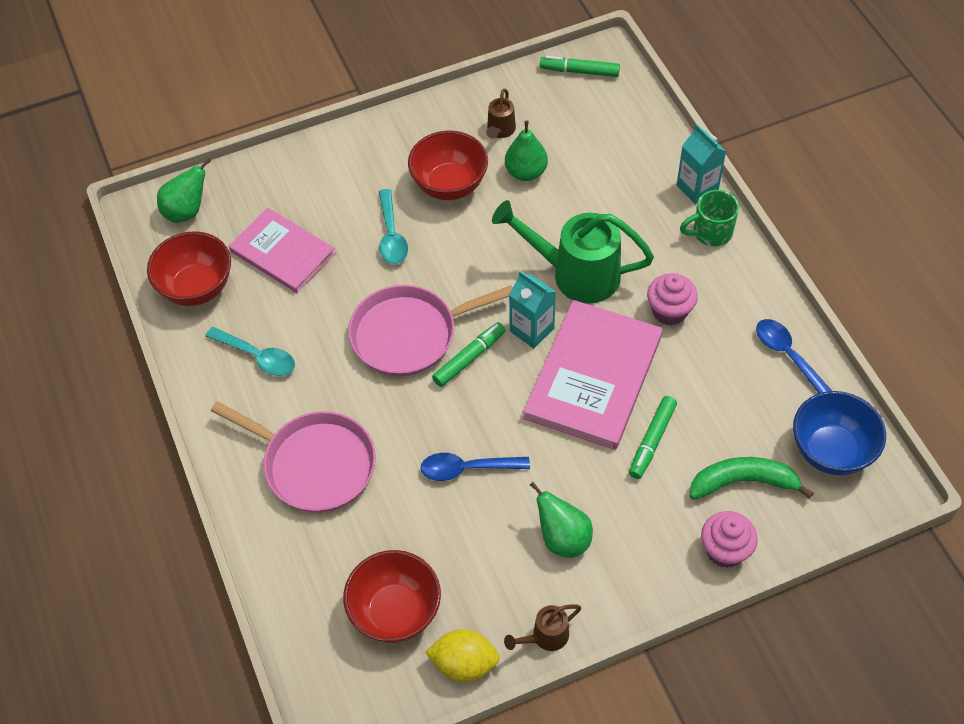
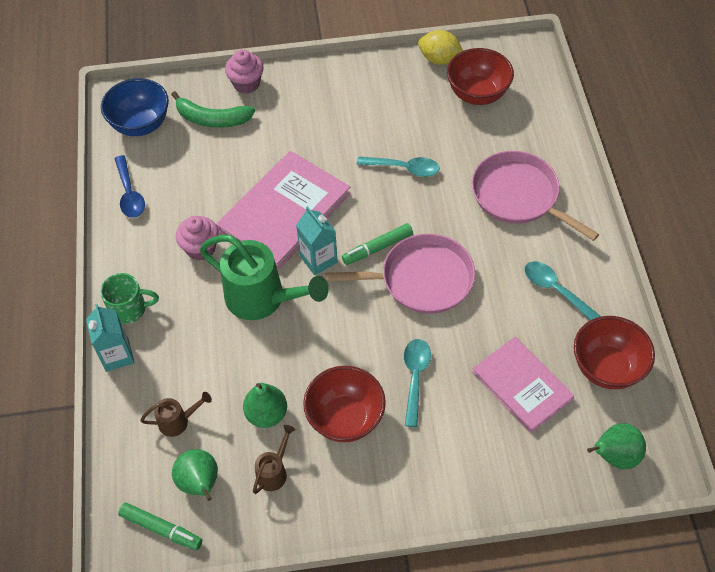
camera: 165 degrees left, 0 degrees up
blue spoon [420,453,530,481] -> turquoise spoon [357,156,440,177]
brown watering can [504,604,581,651] -> brown watering can moved to [140,392,212,437]
green pear [530,482,593,558] -> green pear moved to [172,449,218,501]
green marker [629,396,677,479] -> none

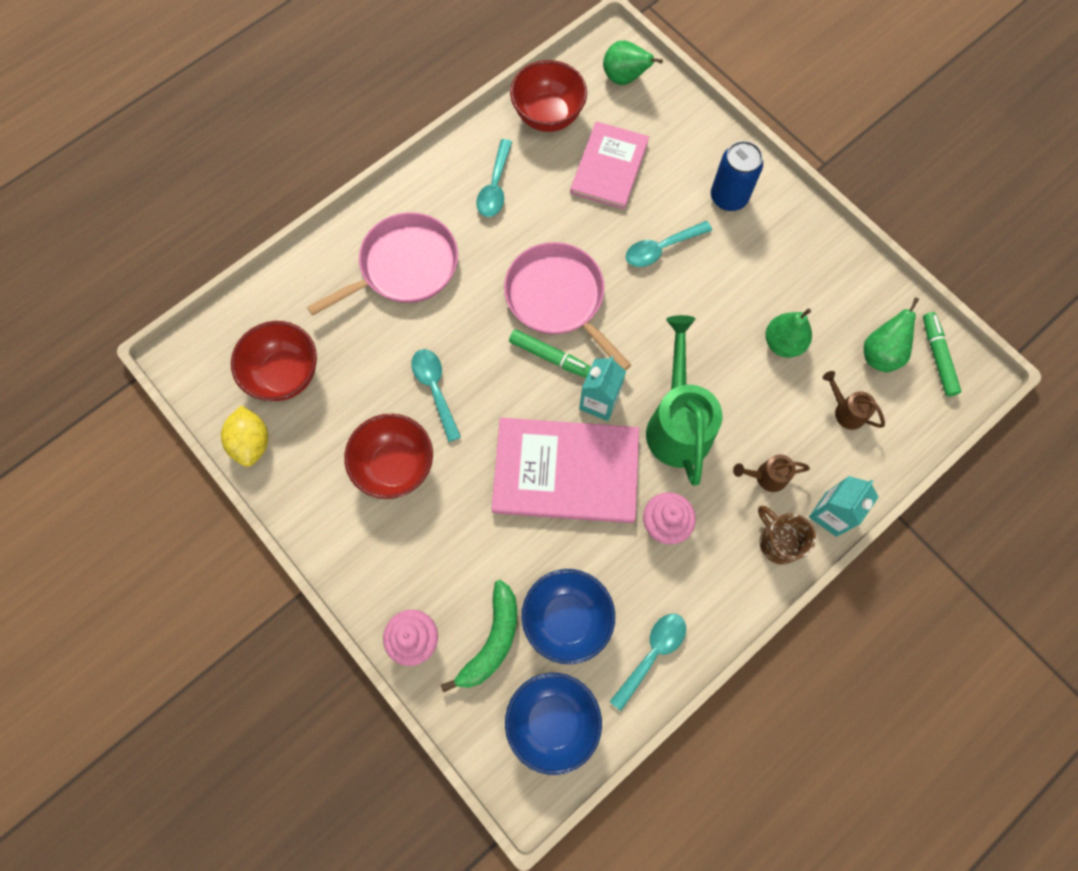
camera: 125 degrees left, 15 degrees up
green mug [100,273,159,324] -> brown mug [758,506,816,565]
blue spoon [114,155,145,218] -> turquoise spoon [609,614,686,711]
green banana [171,91,255,128] -> green banana turned 45 degrees clockwise [441,580,517,692]
brown watering can [253,425,295,494] -> brown watering can moved to [733,455,810,492]
red bowl [303,366,386,442] -> red bowl moved to [344,413,433,499]
pink pan [472,151,599,241] -> pink pan turned 135 degrees counterclockwise [307,212,458,316]
none -> blue bowl [522,569,615,664]
none -> blue can [711,141,763,211]

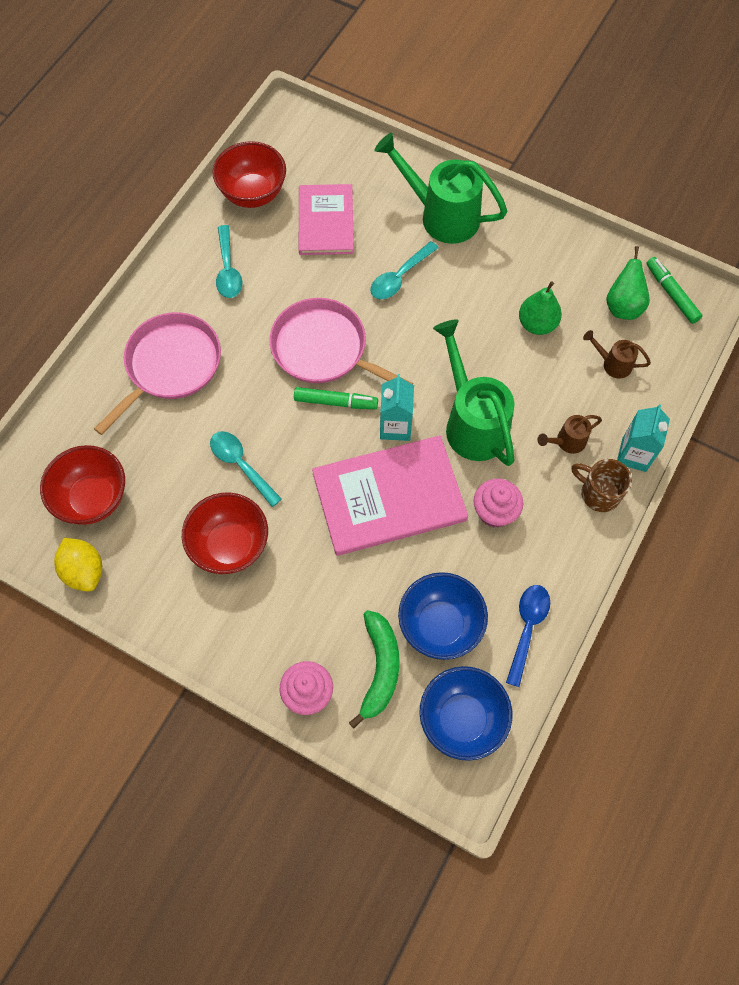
camera: 20 degrees left, 5 degrees down
green pear [603,40,663,85] -> none
turquoise spoon [609,614,686,711] -> blue spoon [506,585,550,687]
blue can [711,141,763,211] -> green watering can [374,133,508,244]

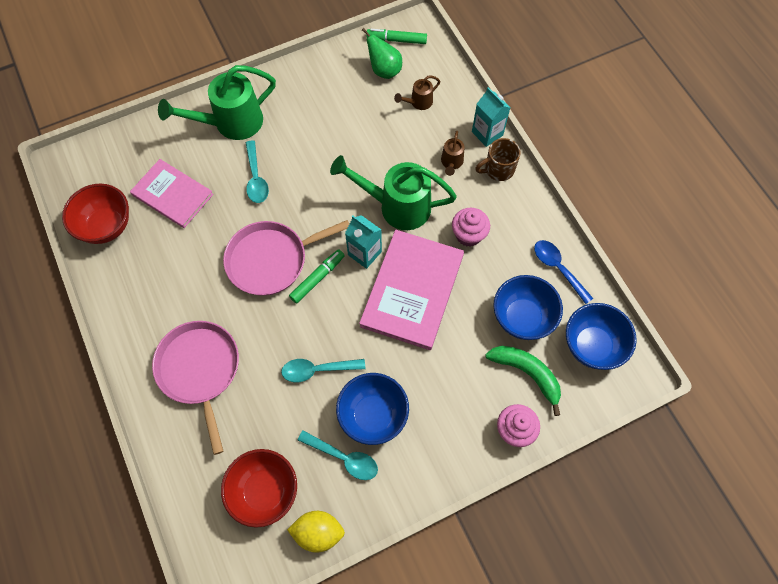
camera: 55 degrees left, 0 degrees up
red bowl [182,492,268,574] -> blue bowl [336,373,409,445]
turquoise spoon [216,225,242,298] -> turquoise spoon moved to [298,430,378,480]
green pear [519,281,562,335] -> none

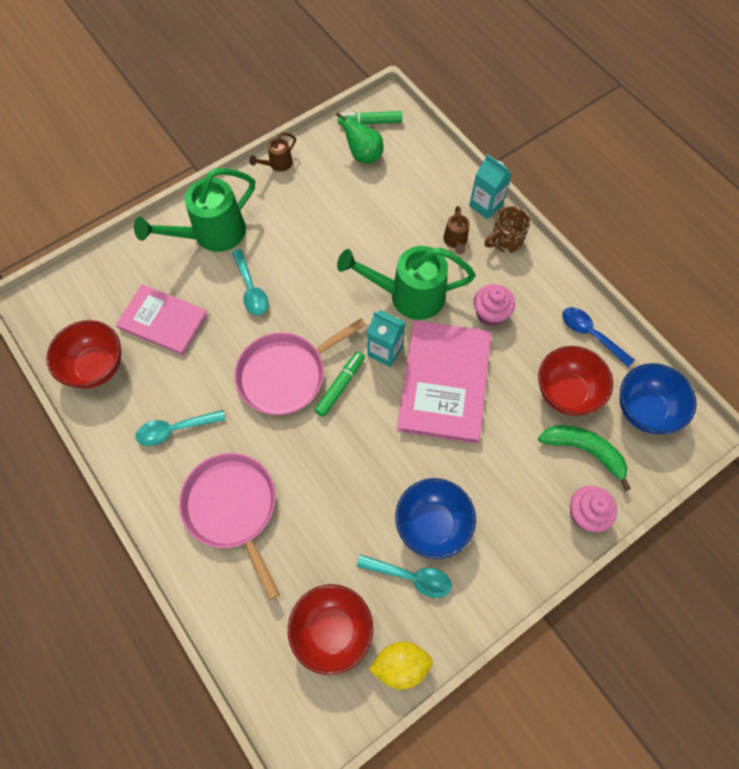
camera: 10 degrees left, 0 degrees up
turquoise spoon [281,359,365,382] -> turquoise spoon moved to [136,410,226,446]
brown watering can [394,76,440,110] -> brown watering can moved to [249,132,296,172]
blue bowl [493,275,563,340] -> red bowl [538,346,613,416]

